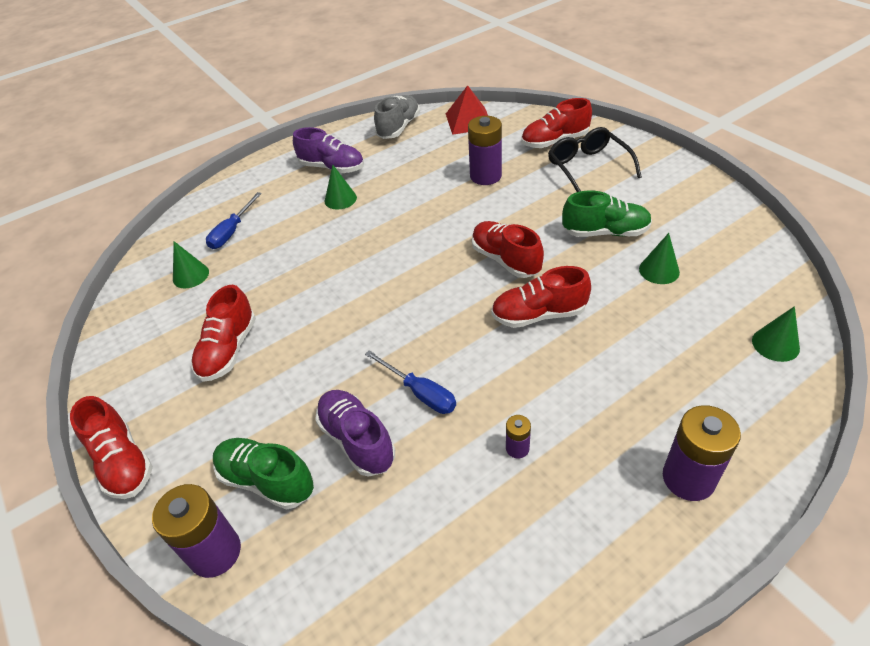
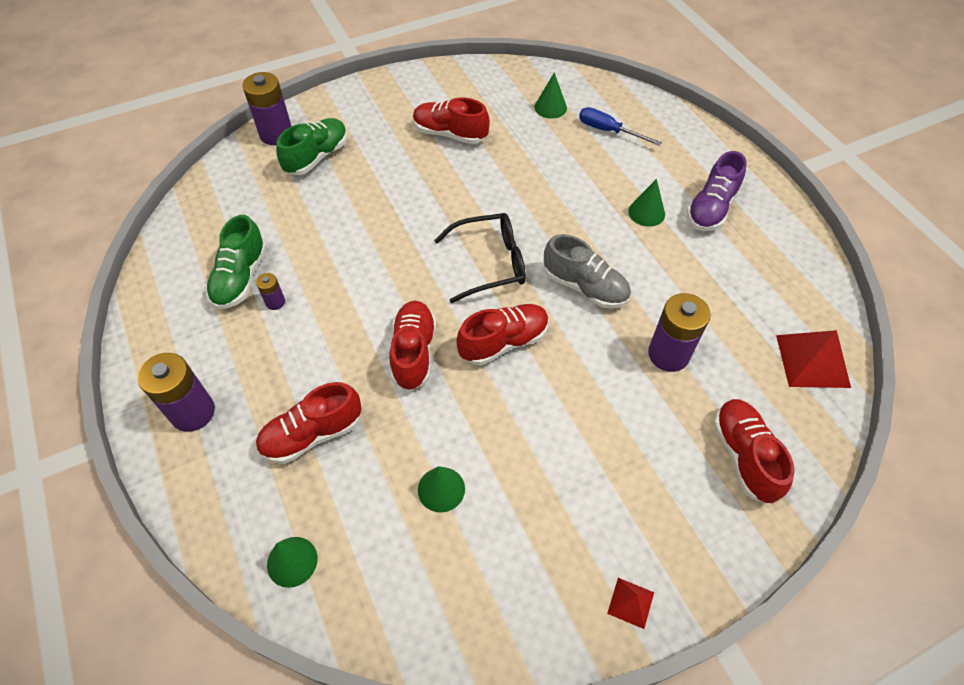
camera: 95 degrees right, 10 degrees up
red shoe [70,396,153,499] -> red shoe moved to [255,382,362,464]
purple shoe [315,390,395,477] -> none
blue screwdriver [365,350,456,414] -> none
grey shoe [374,95,420,139] -> grey shoe moved to [544,234,631,308]
black glasses [548,127,642,192] -> black glasses moved to [434,213,526,303]
green shoe [562,191,652,237] -> green shoe moved to [206,215,267,309]
none -> red pyramid [607,578,654,629]

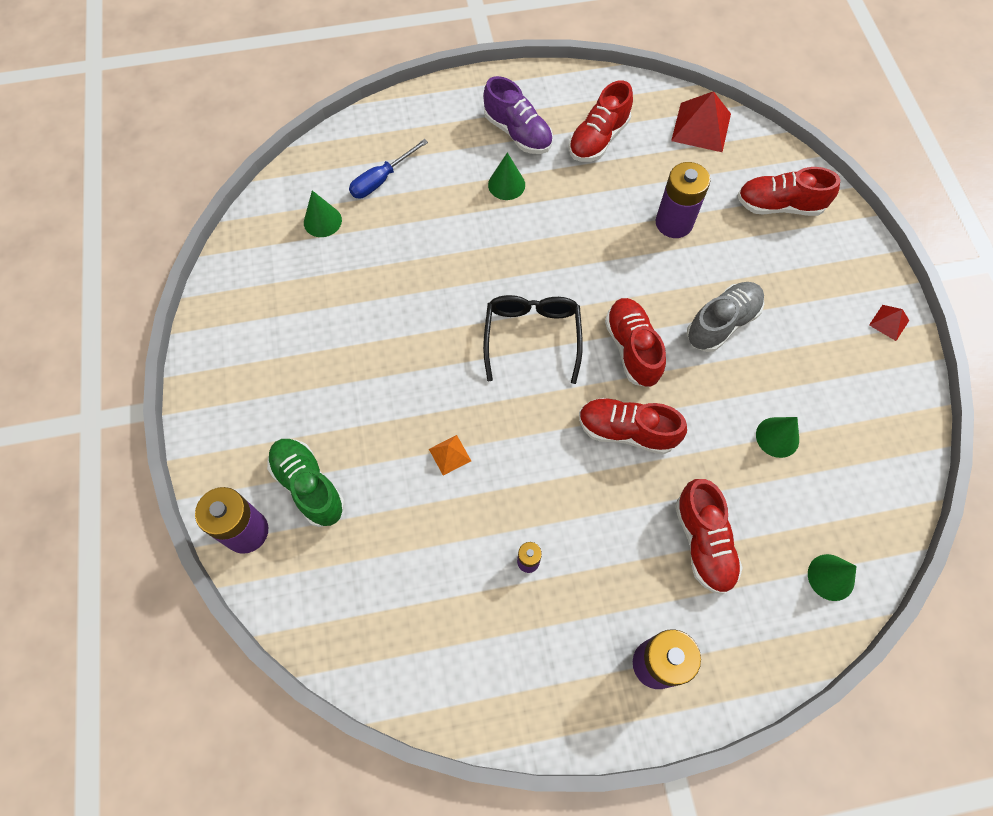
camera: 75 degrees left, 10 degrees up
green shoe [206,215,267,309] -> none
red shoe [413,97,490,144] -> red shoe moved to [568,80,633,162]
grey shoe [544,234,631,308] -> grey shoe moved to [687,282,764,352]
none -> orange pyramid [429,435,471,476]

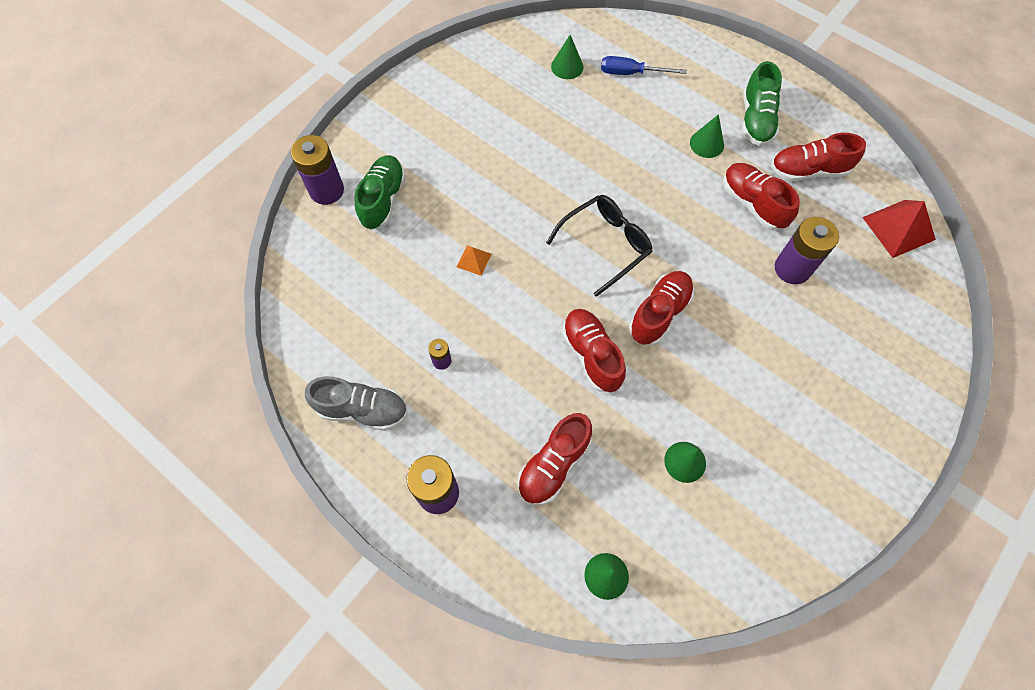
camera: 50 degrees right, 0 degrees up
purple shoe [483,76,553,154] -> green shoe [742,61,782,146]
grey shoe [687,282,764,352] -> grey shoe moved to [305,376,408,431]
red shoe [737,167,840,216] -> red shoe moved to [723,163,800,230]
red pyramid [869,305,909,341] -> none

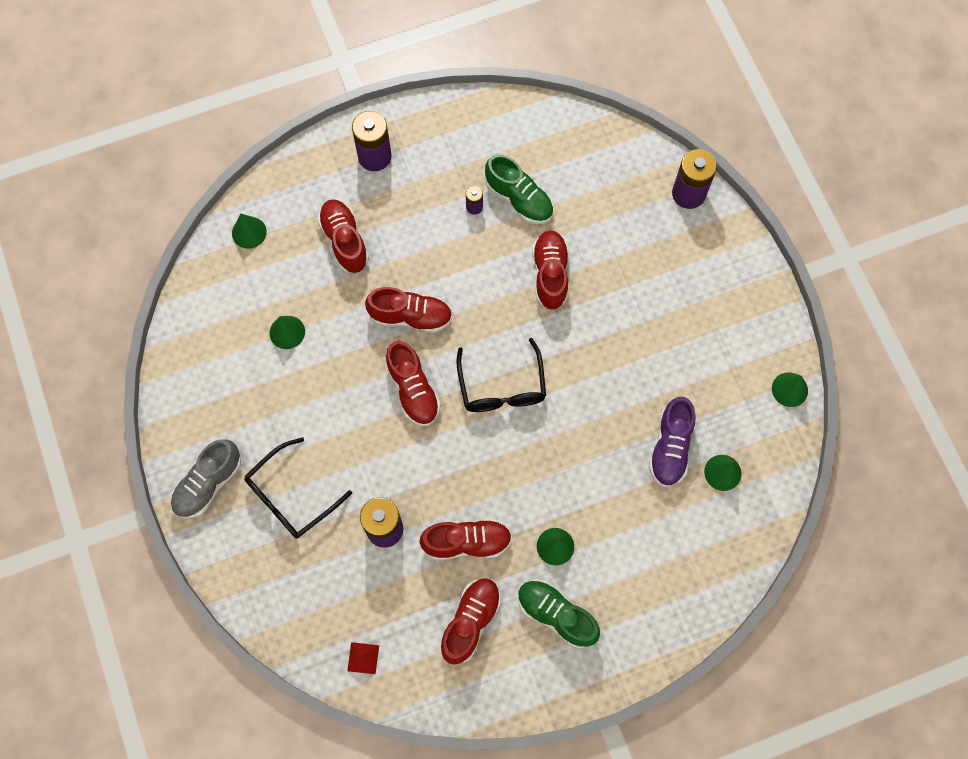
camera: 120 degrees right, 5 degrees up
grey shoe [305,376,408,431] -> grey shoe moved to [171,439,241,518]
green shoe [355,155,406,230] -> green shoe moved to [485,154,553,224]
orange pyramid [457,245,491,276] -> red shoe [532,230,568,310]
blue screwdriver [601,56,687,75] -> none
red pyramid [862,200,936,258] -> red pyramid [347,642,379,674], size x0.51
none -> black glasses [244,437,352,539]
none -> purple shoe [649,397,696,487]
none -> green cone [772,372,808,407]

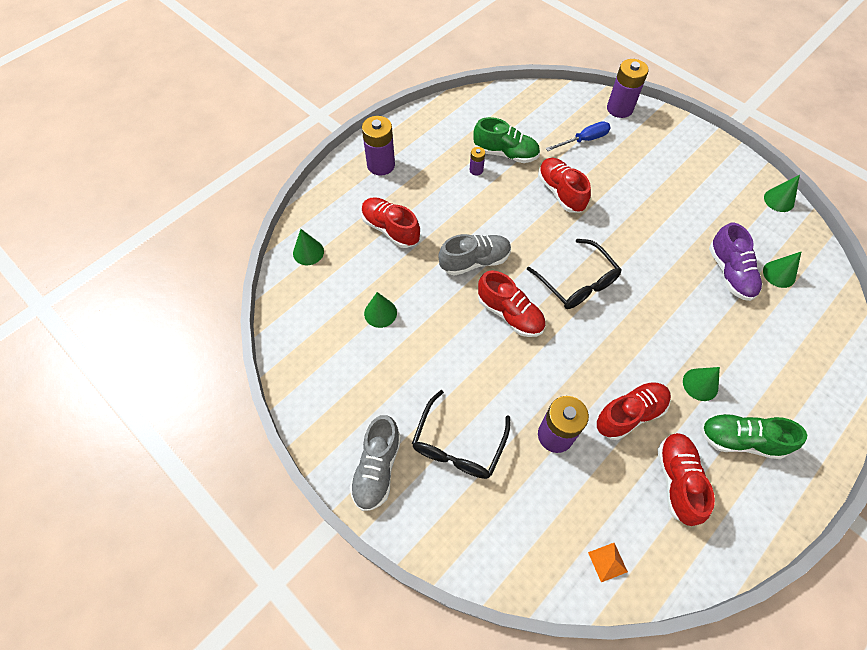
camera: 25 degrees left, 10 degrees down
red pyramid [347,642,379,674] -> orange pyramid [588,543,628,582]
red shoe [365,287,452,333] -> grey shoe [438,234,511,276]
none -> blue screwdriver [546,121,611,151]

